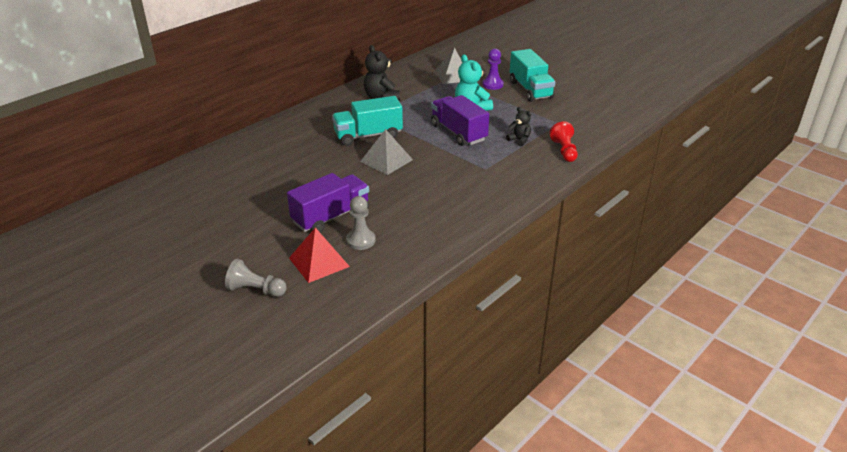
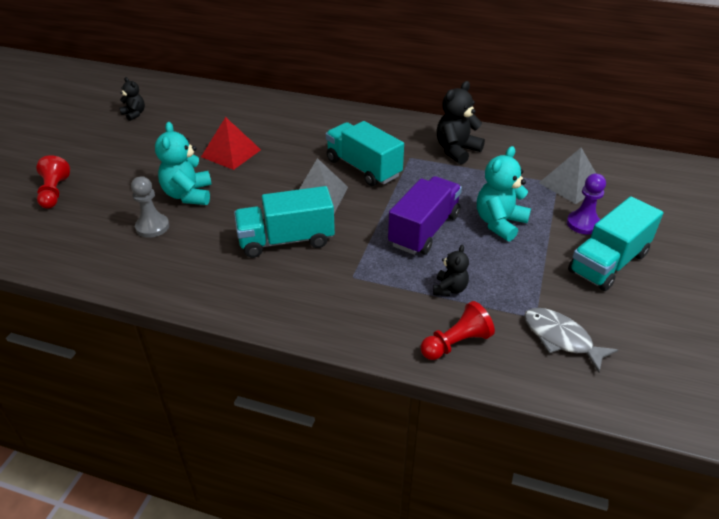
camera: 65 degrees right, 5 degrees up
grey pawn [225,259,287,297] -> red pawn [36,155,70,209]
purple truck [287,173,369,233] -> turquoise teddy bear [155,122,212,205]
red pyramid [289,228,350,283] -> red pyramid moved to [201,117,261,170]
none -> black teddy bear [119,77,145,121]
none -> turquoise truck [234,186,335,258]
none -> grey fish [524,308,618,373]

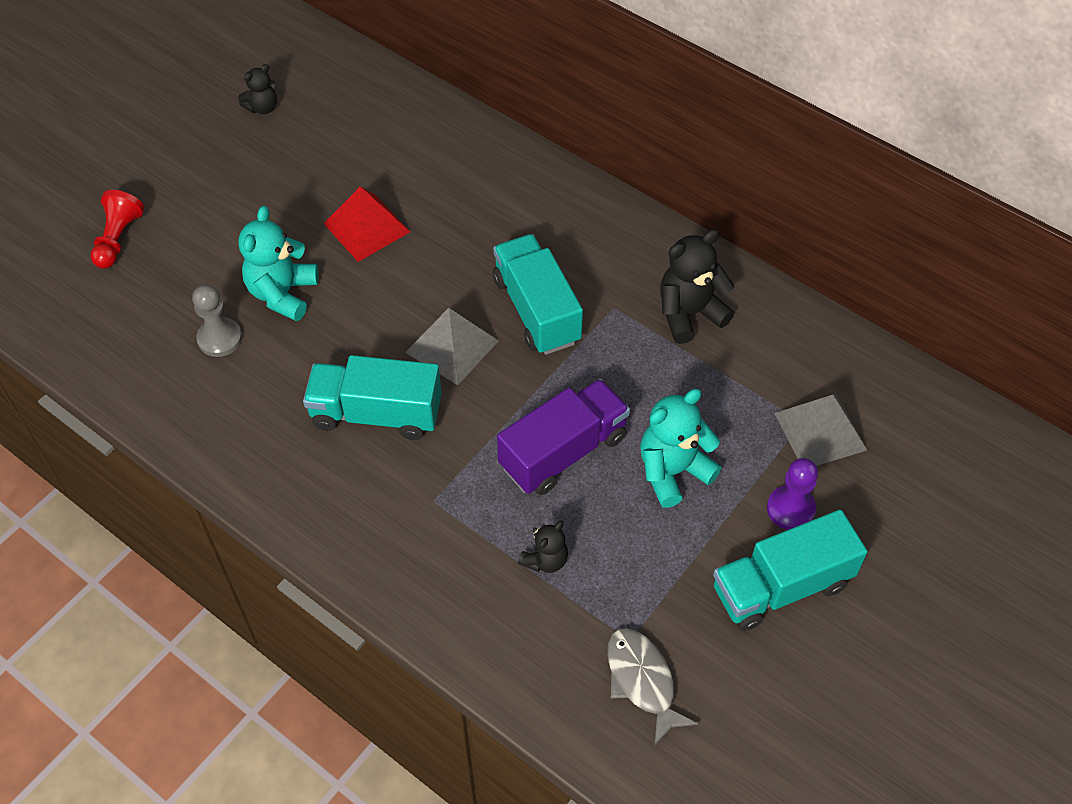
camera: 20 degrees right, 15 degrees up
black teddy bear [119,77,145,121] -> black teddy bear turned 75 degrees clockwise [238,64,277,114]
red pawn [421,301,495,360] -> none

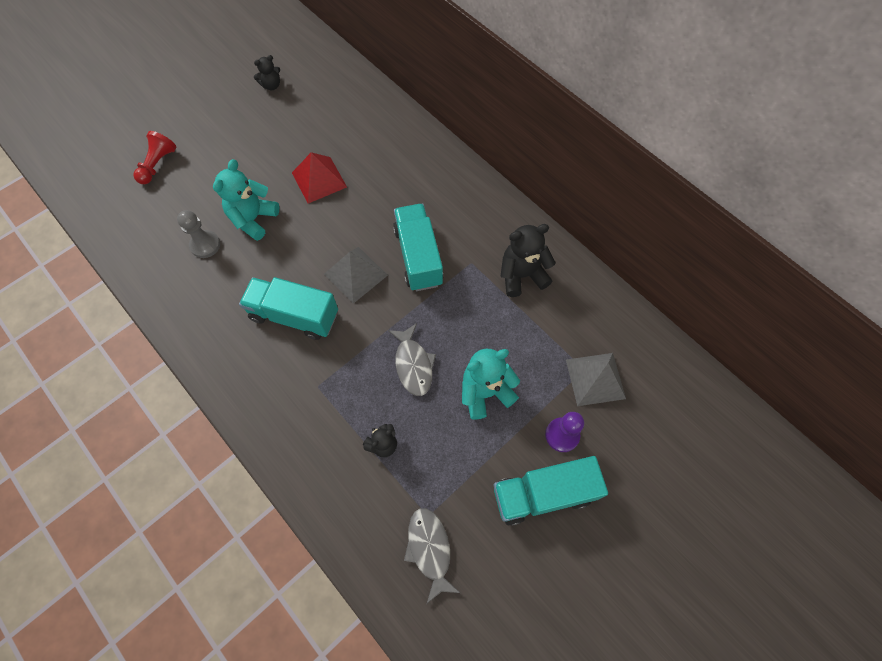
camera: 10 degrees right, 10 degrees up
purple truck [497,379,630,495] -> grey fish [388,323,436,396]

